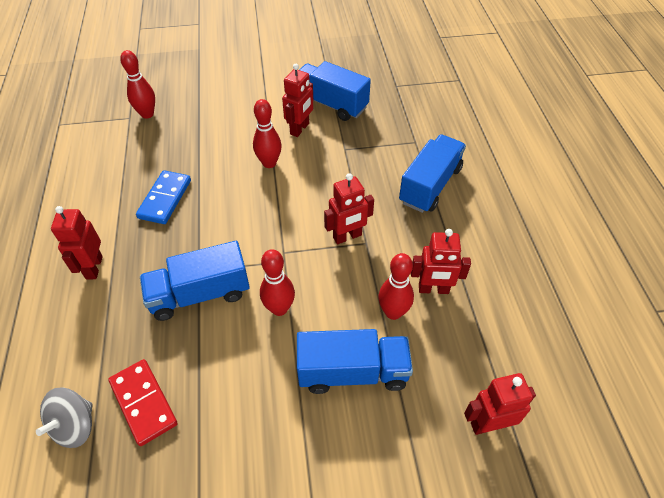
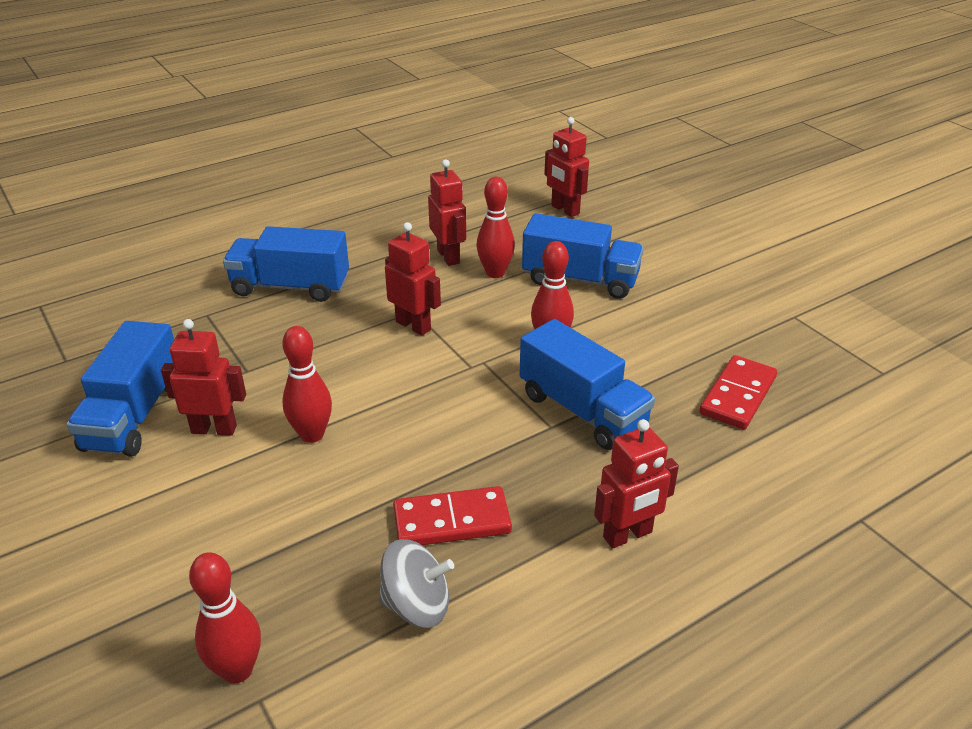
camera: 115 degrees left, 15 degrees down
grey spinning top [36,388,93,448] -> grey spinning top moved to [379,539,454,628]
blue domino [136,170,191,224] -> red domino [393,486,512,545]
blue truck [297,329,413,394] -> blue truck turned 135 degrees clockwise [522,213,644,299]

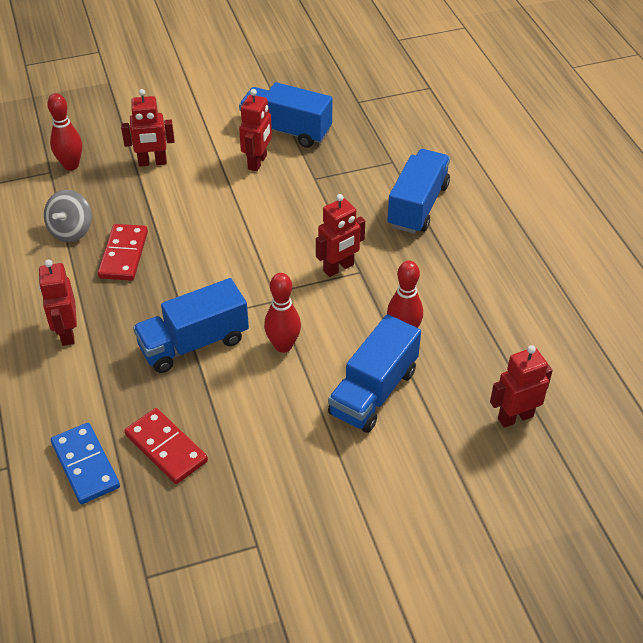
camera: 105 degrees right, 10 degrees up
red bowling pin [282,326,332,443] -> none
red robot [428,159,466,266] -> red robot moved to [121,89,175,167]
none -> blue domino [51,423,120,504]

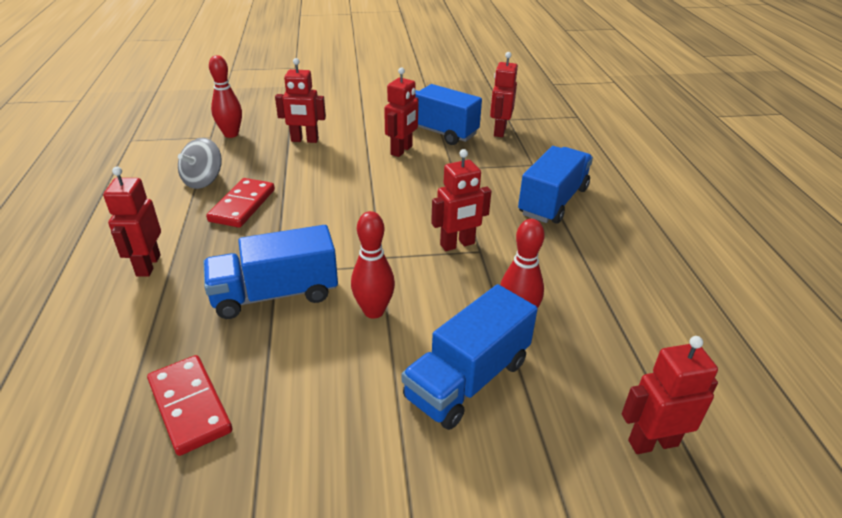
camera: 10 degrees right, 10 degrees down
blue domino [51,423,120,504] -> none
none -> red robot [490,52,518,137]

